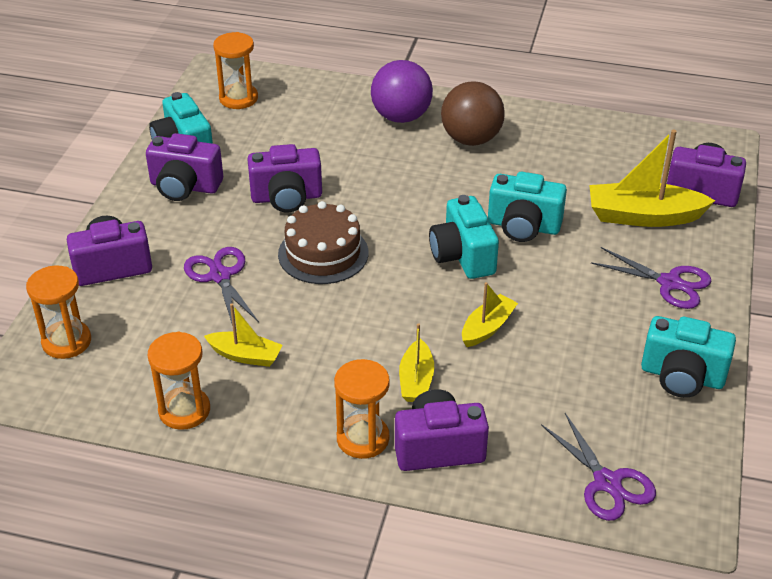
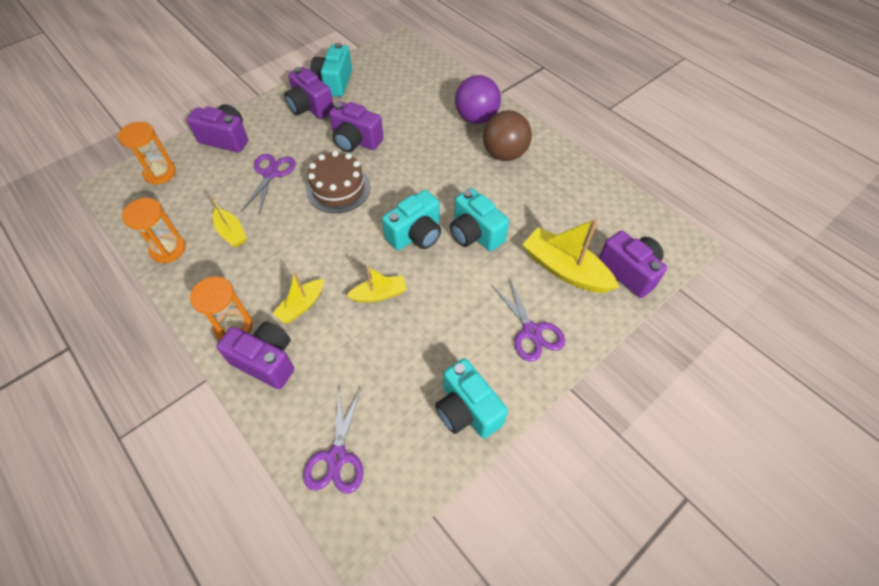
camera: 35 degrees right, 15 degrees up
orange hourglass [213,32,258,109] -> none
turquoise camera [429,195,499,279] -> turquoise camera turned 150 degrees counterclockwise [382,190,441,250]

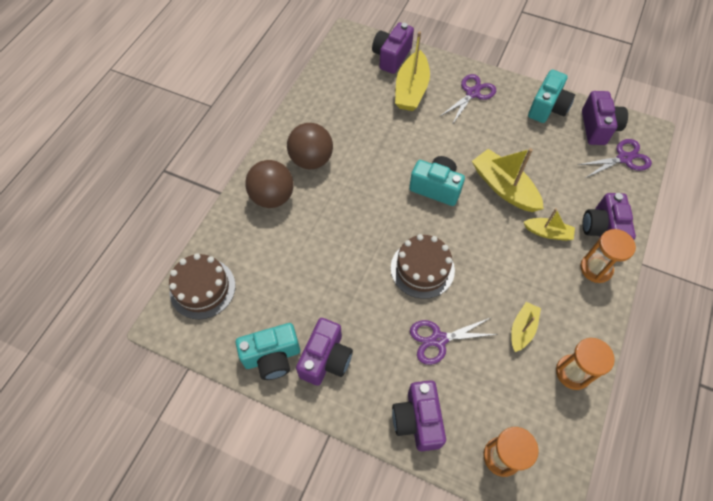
camera: 115 degrees left, 5 degrees up
purple camera [329,102,384,152] -> purple camera moved to [582,91,628,145]
yellow boat [346,266,407,303] -> yellow boat [472,148,544,212], size x1.73
turquoise camera [450,188,509,251] -> none
purple ball [455,75,501,124] -> brown ball [245,160,294,208]
none -> brown cake [169,253,235,319]

